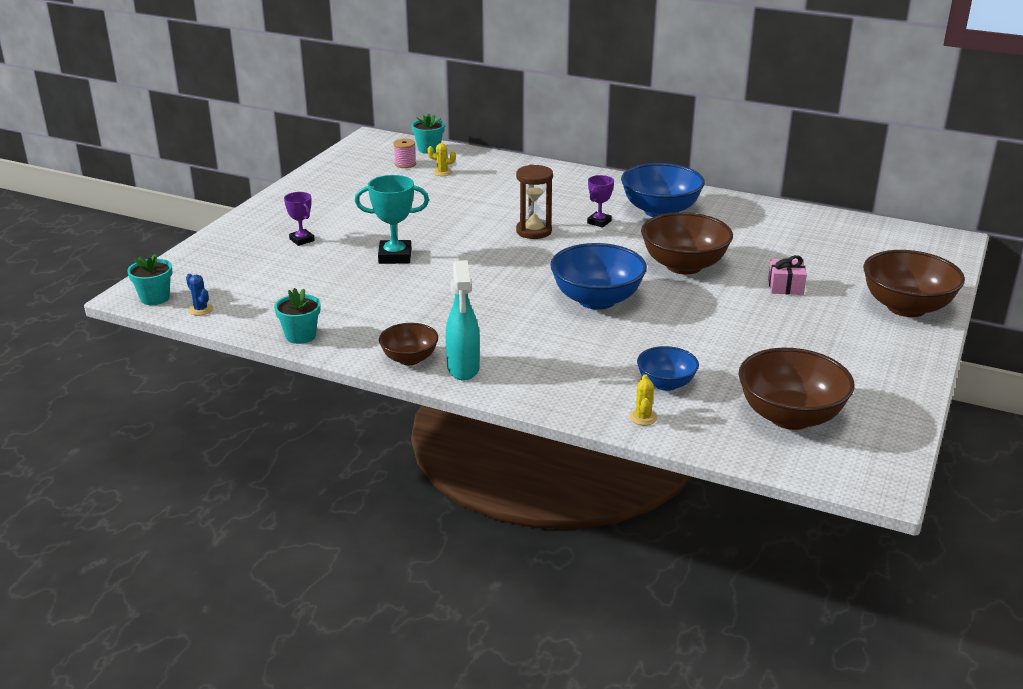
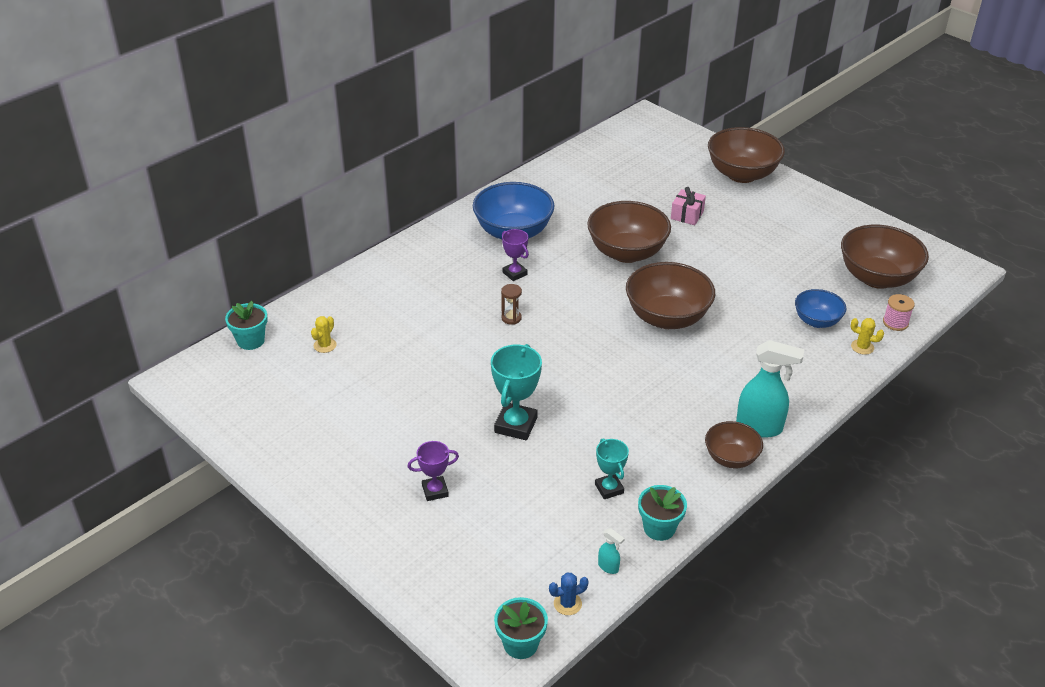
camera: 70 degrees left, 10 degrees up
pink spool [393,139,416,168] -> pink spool moved to [883,294,915,331]
brown hourglass [516,164,553,239] -> brown hourglass [501,284,522,325], size x0.55
blue bowl [550,243,647,310] -> brown bowl [626,262,715,329]
none -> turquoise trophy [595,438,629,499]
none -> turquoise spray bottle [598,528,625,574]

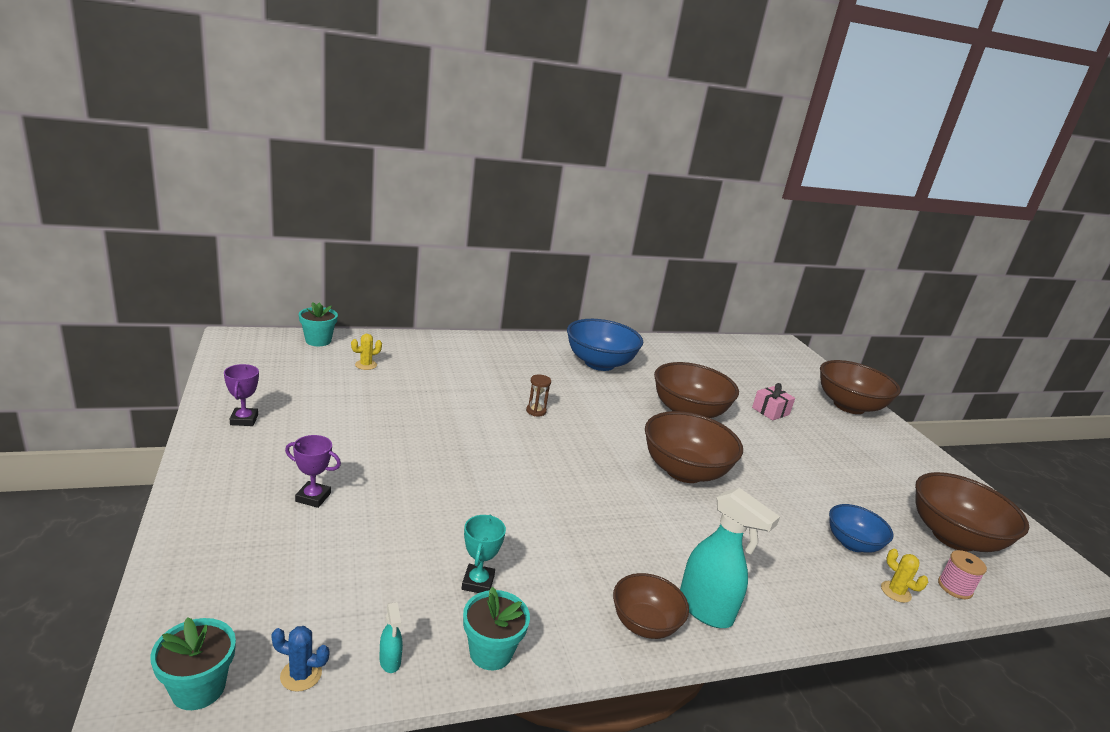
camera: 25 degrees right, 15 degrees down
turquoise trophy [491,344,542,440] -> none
purple trophy [502,229,529,281] -> purple trophy moved to [224,364,259,426]

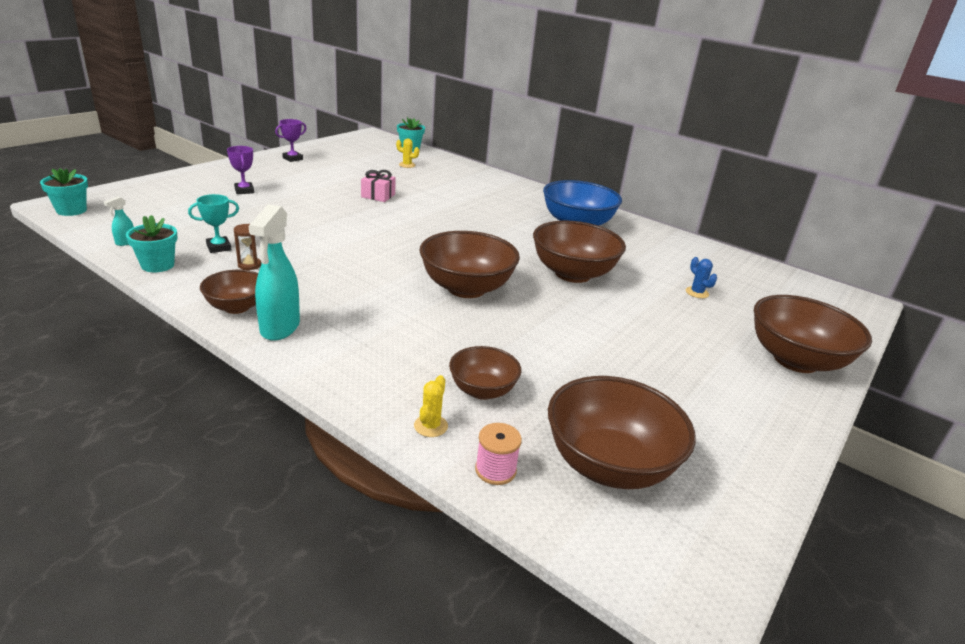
camera: 55 degrees right, 5 degrees up
blue cactus [271,626,329,692] -> blue cactus moved to [686,257,717,298]
brown hourglass [526,375,551,416] -> brown hourglass moved to [234,224,261,270]
pink gift [752,383,795,420] -> pink gift moved to [361,170,396,202]
blue bowl [829,504,893,553] -> brown bowl [449,346,521,400]

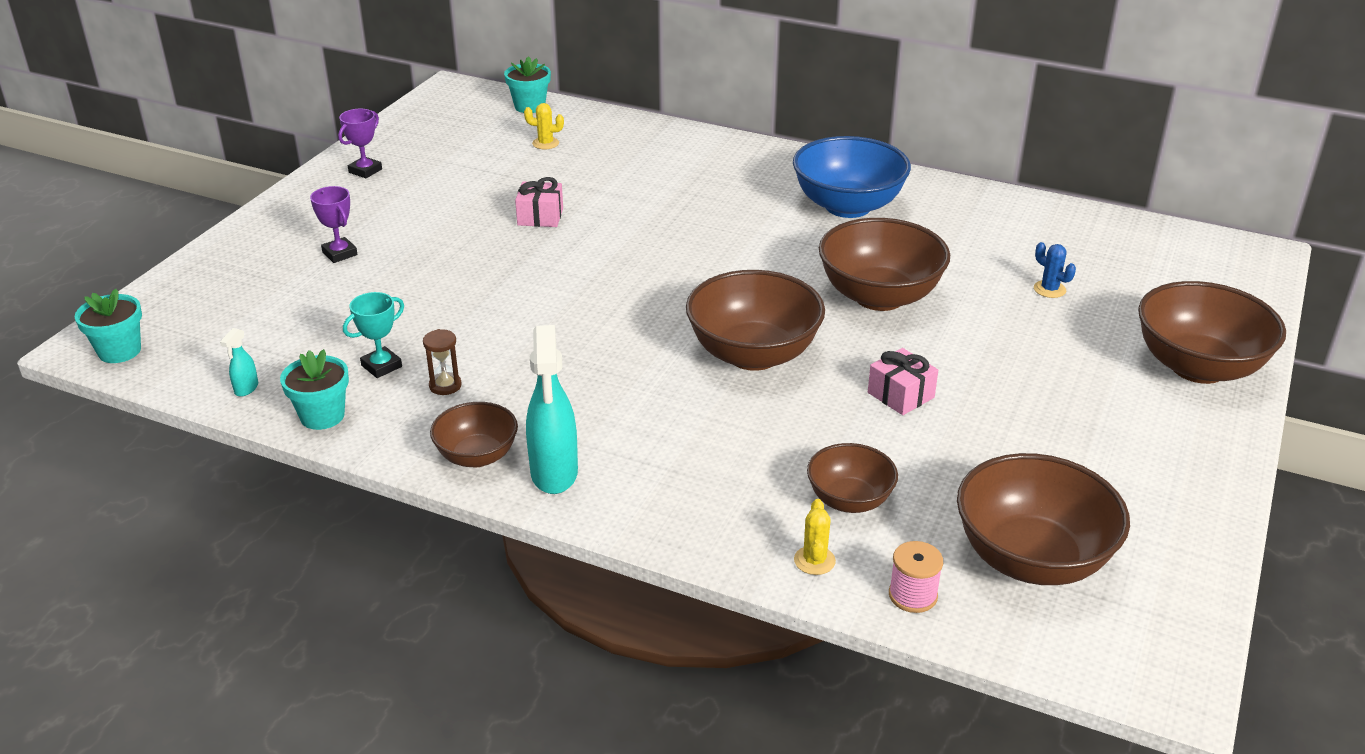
camera: 10 degrees left, 5 degrees up
none -> pink gift [868,348,938,415]

